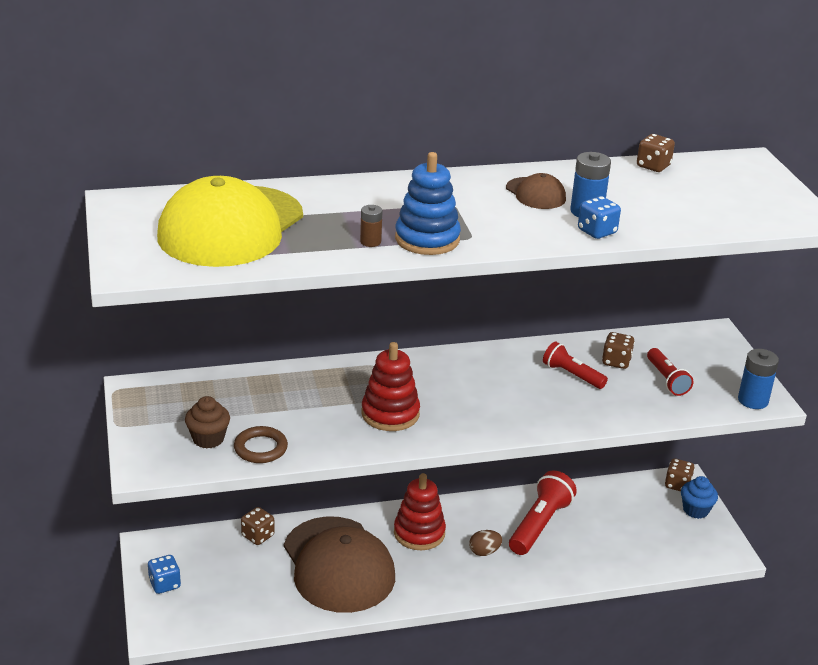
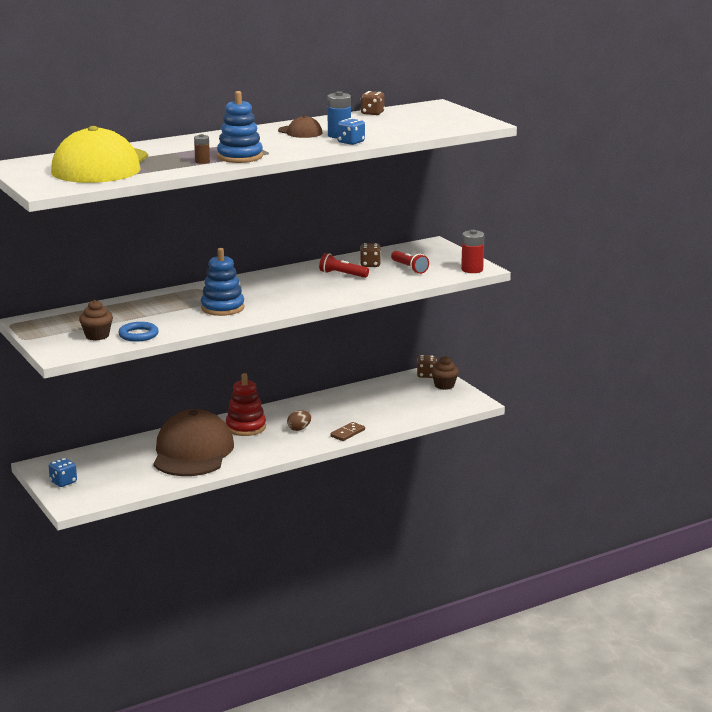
camera: 15 degrees left, 10 degrees down
brown ring [234,426,288,463] -> blue ring [118,322,159,342]
brown dice [241,507,275,545] -> none
brown cap [284,516,395,613] -> brown cap turned 135 degrees counterclockwise [153,409,234,476]
red stacking toy [362,342,420,431] -> blue stacking toy [201,248,244,316]
red flashlight [509,470,577,555] -> none
blue cupcake [681,476,718,519] -> brown cupcake [431,356,459,390]
blue battery [738,349,779,409] -> red battery [461,230,484,273]
none -> brown domino [330,422,365,441]

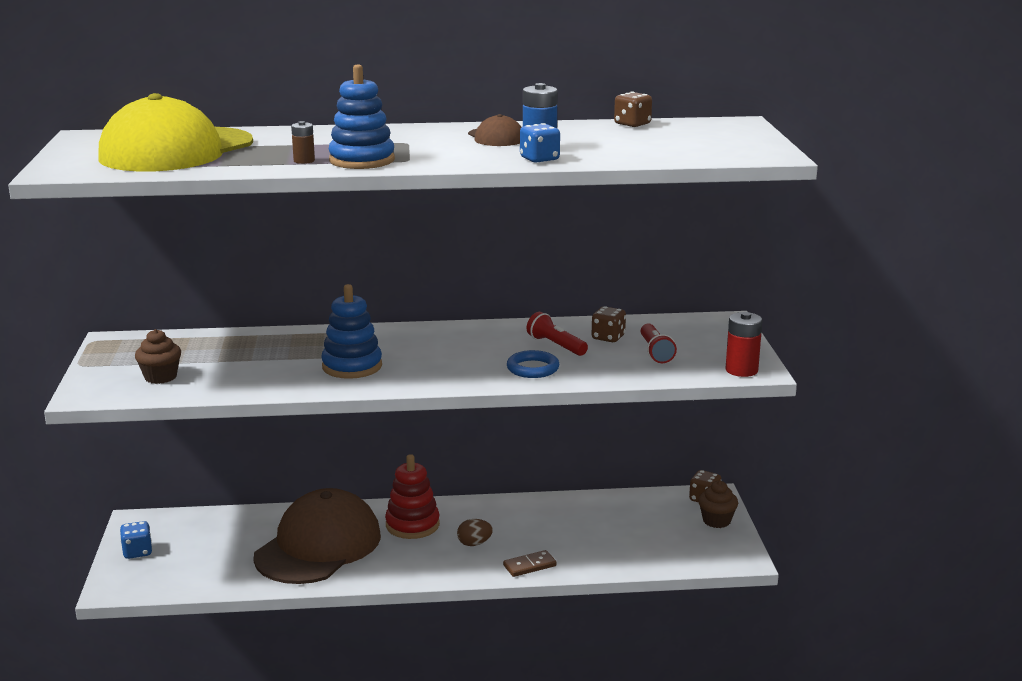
camera: 25 degrees right, 0 degrees up
blue ring [118,322,159,342] -> blue ring moved to [507,350,560,378]

